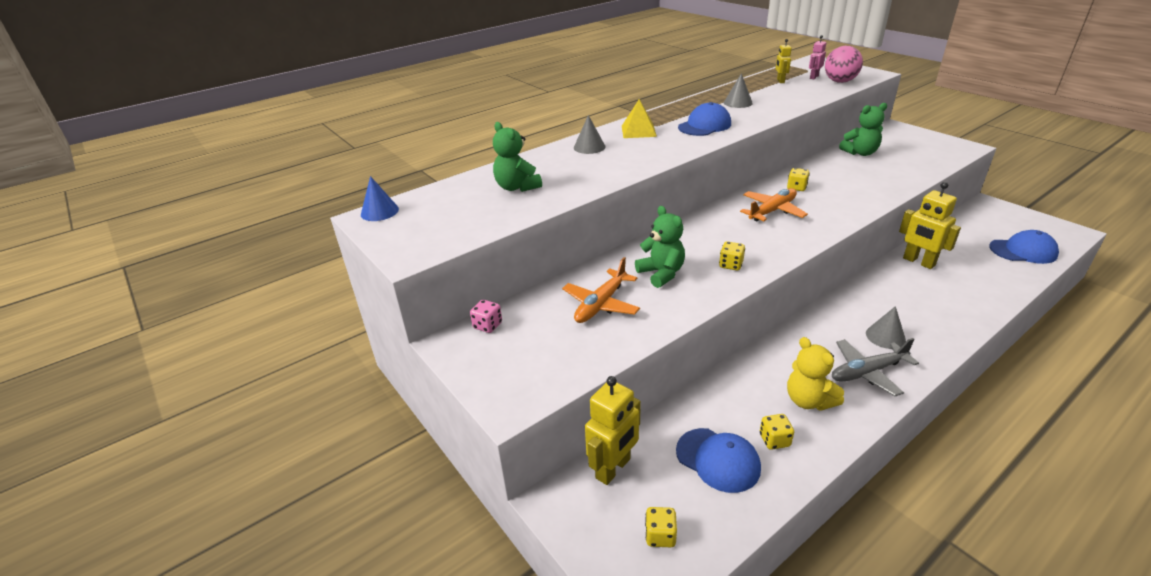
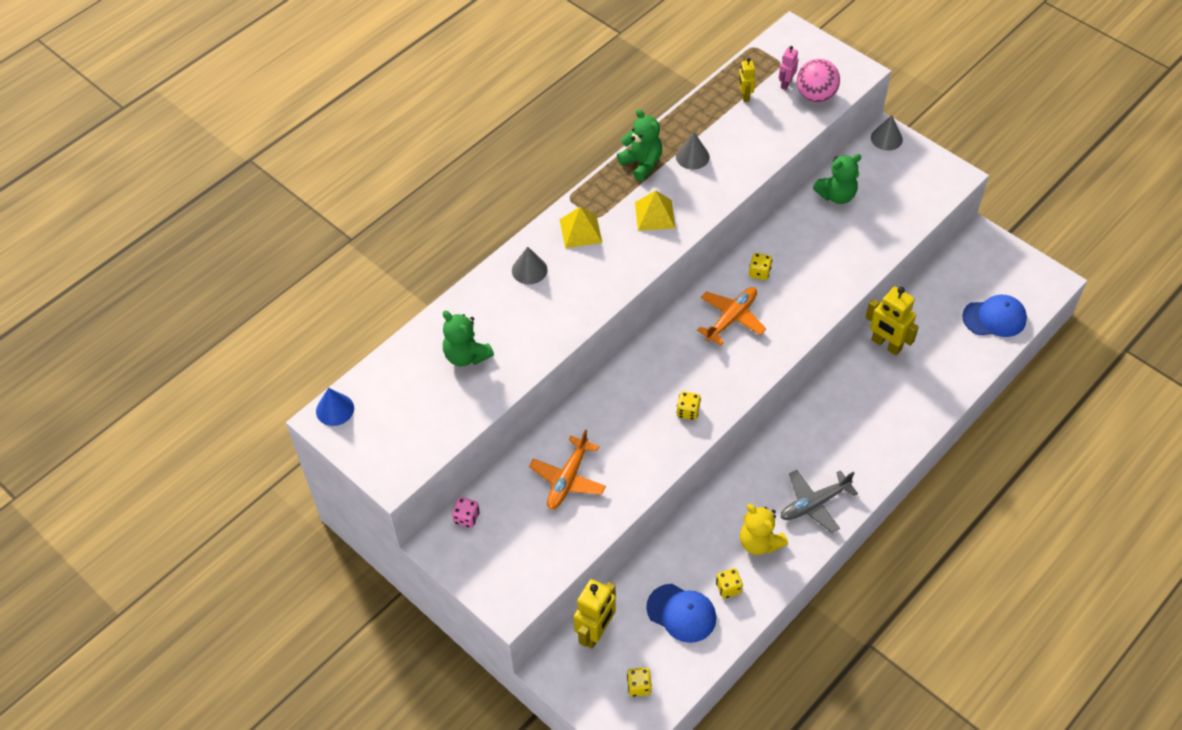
camera: 10 degrees left, 20 degrees up
green teddy bear [635,206,685,288] -> green teddy bear moved to [617,109,662,181]
blue cap [678,102,731,136] -> yellow pyramid [635,190,675,231]
grey cone [866,306,906,349] -> grey cone moved to [871,115,903,151]

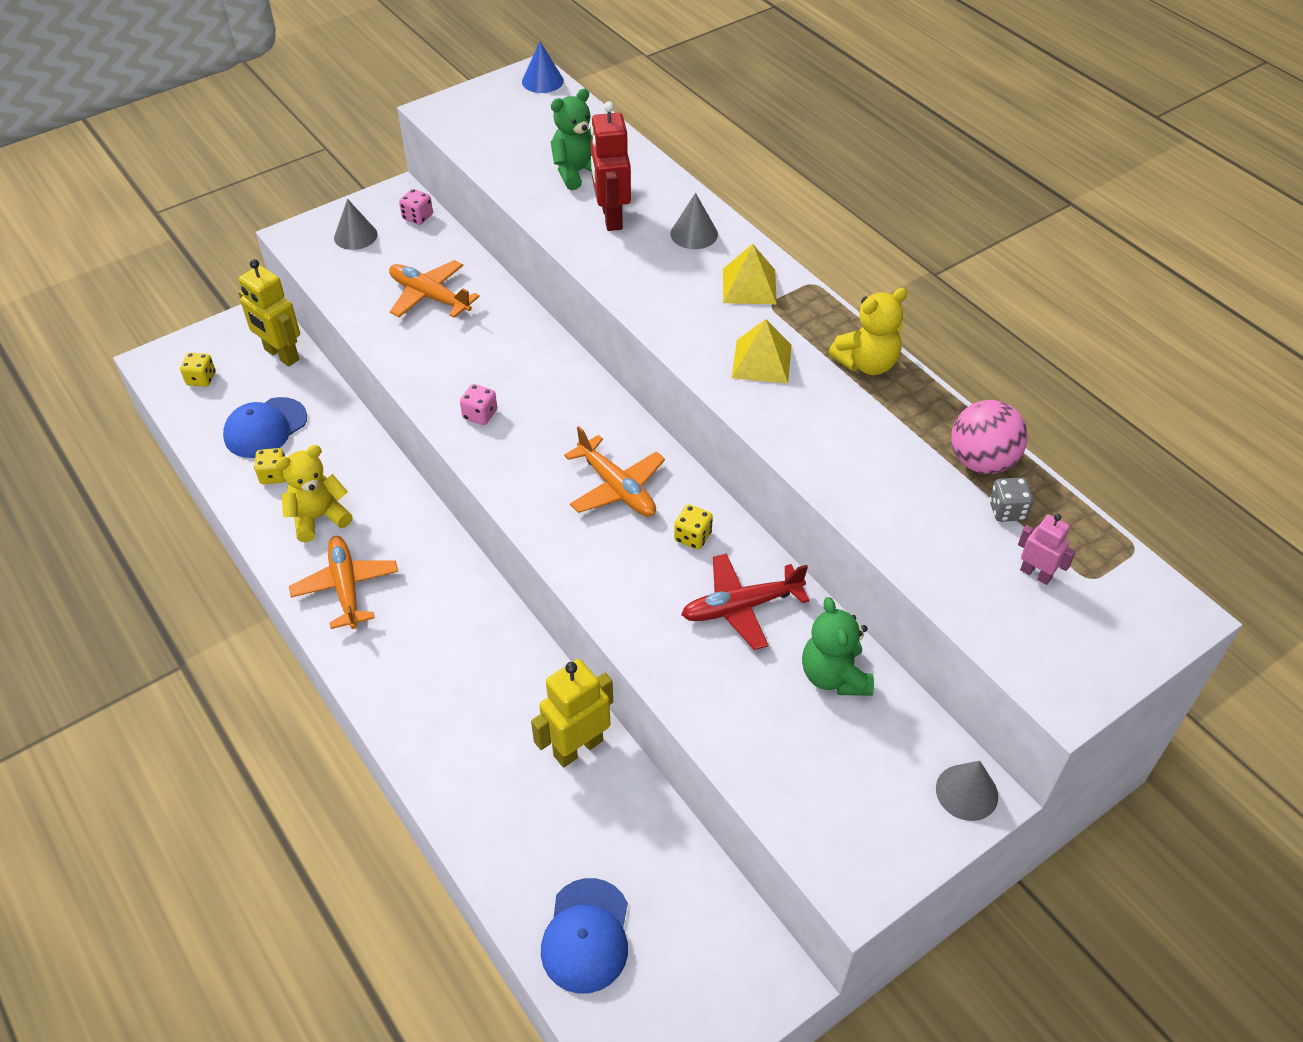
camera: 100 degrees right, 5 degrees down
green teddy bear [617,109,662,181] -> yellow teddy bear [829,288,907,375]
grey cone [676,132,710,170] -> grey cone moved to [334,199,377,250]
yellow dice [676,391,701,420] -> pink dice [460,384,497,425]
yellow robot [738,58,755,102] -> grey dice [989,477,1033,522]
grey plane [780,470,858,533] -> orange plane [289,536,398,629]
pink ball [797,59,840,102] -> pink ball moved to [951,400,1028,474]
none -> red robot [590,101,631,231]
none -> red plane [681,553,810,650]

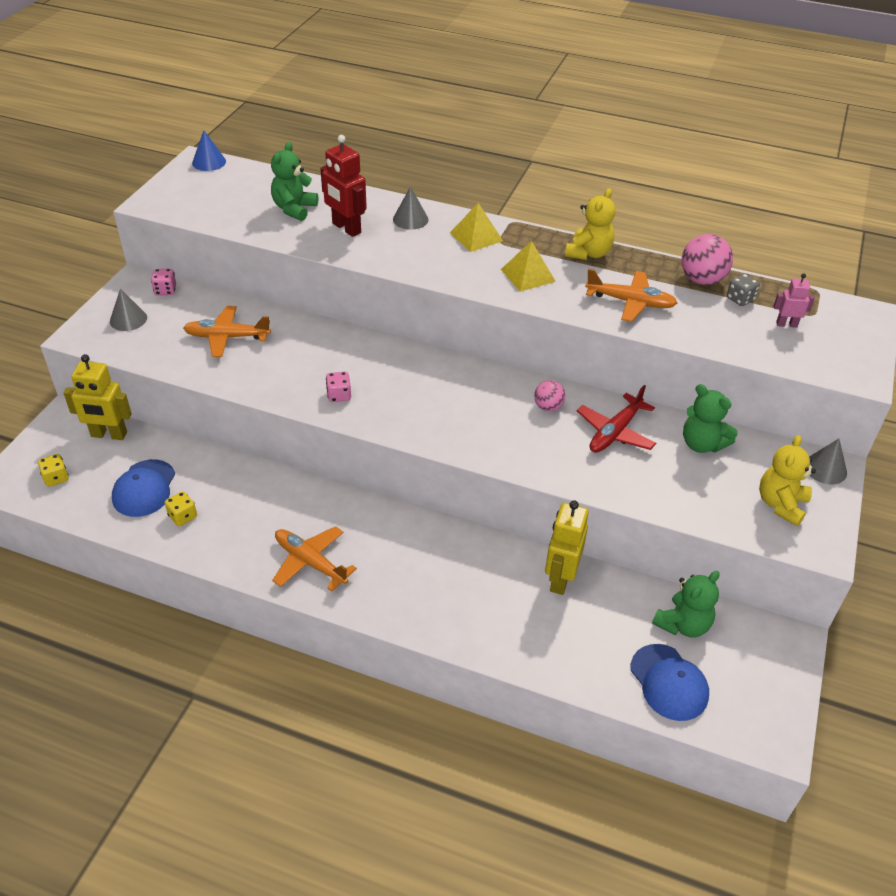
camera: 35 degrees left, 5 degrees down
yellow teddy bear [275,445,353,542] -> yellow teddy bear moved to [759,435,816,526]
orange plane [564,426,665,517] -> orange plane moved to [585,269,677,322]
yellow dice [674,504,713,550] -> pink ball [534,380,566,411]
none -> green teddy bear [652,571,720,637]

